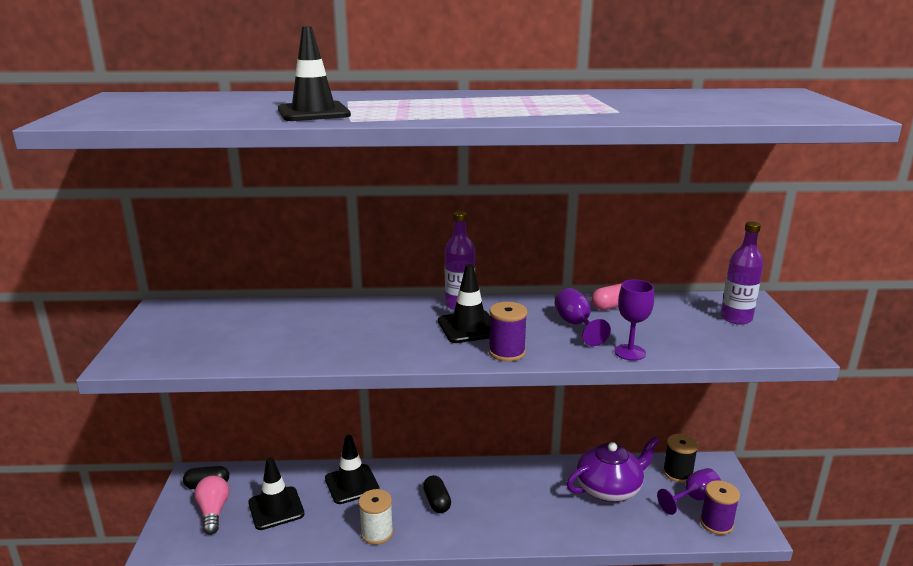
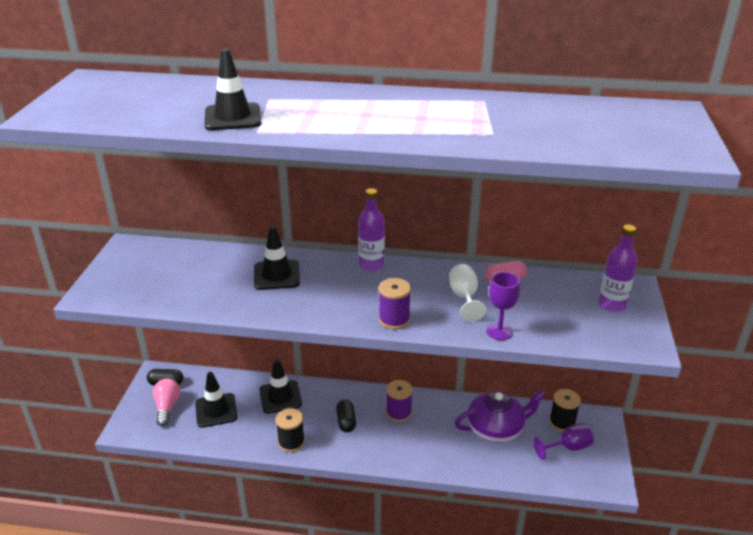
camera: 10 degrees right, 10 degrees up
white spool [358,489,393,545] -> black spool [276,408,305,452]
black traffic cone [438,264,490,343] -> black traffic cone moved to [254,226,300,290]
purple goblet [554,288,611,346] -> white goblet [449,264,486,322]
purple spool [700,480,740,535] -> purple spool moved to [386,380,413,422]

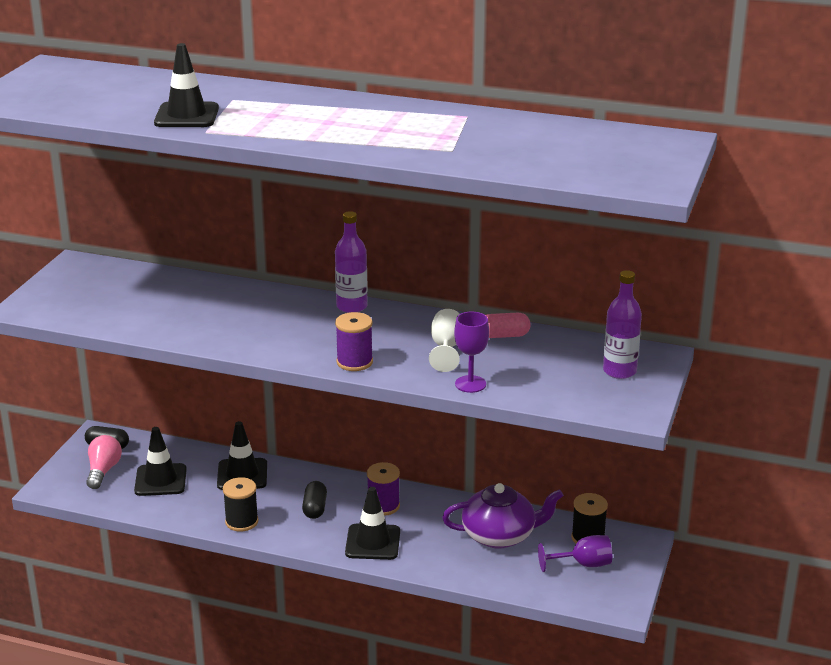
camera: 10 degrees right, 5 degrees down
black traffic cone [254,226,300,290] -> black traffic cone moved to [345,487,400,560]

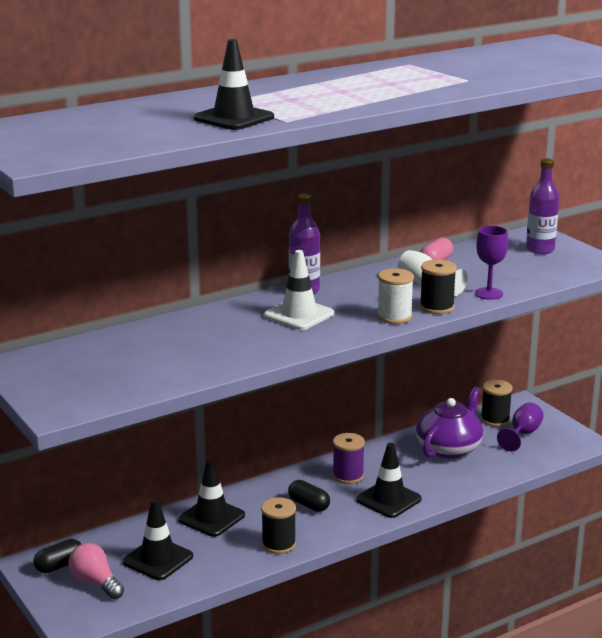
camera: 50 degrees left, 5 degrees down
purple spool [335,312,373,371] -> white spool [377,268,414,324]
none -> white traffic cone [264,250,334,330]
none -> black spool [420,259,457,314]

